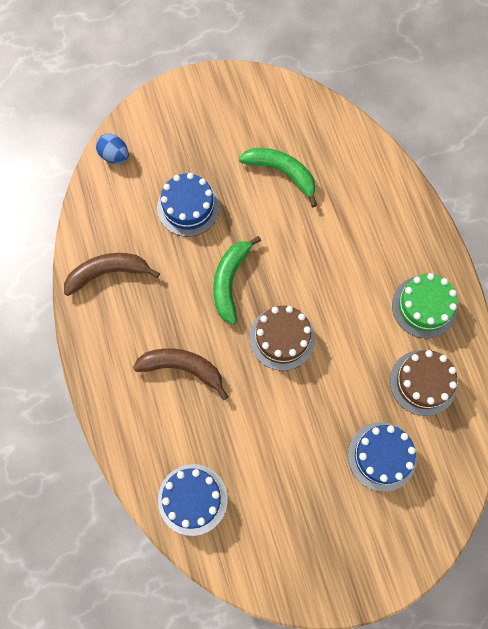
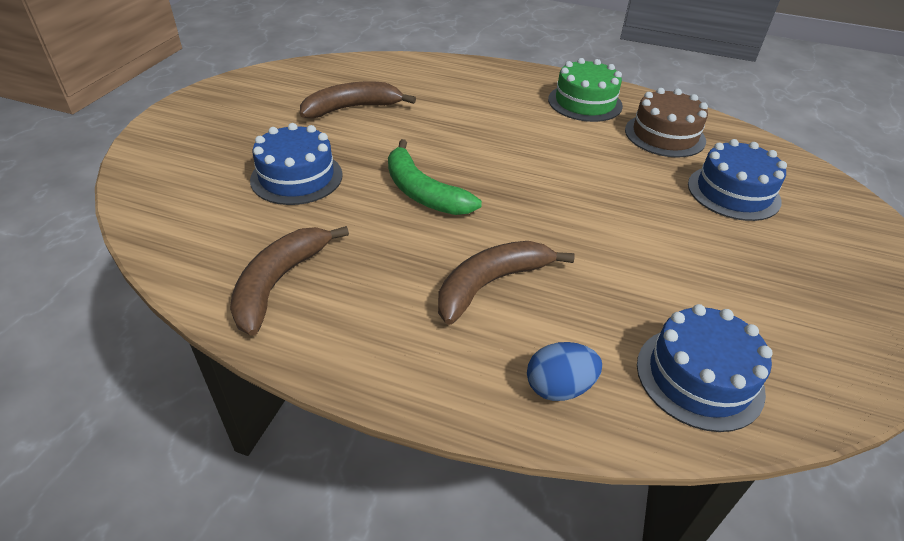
camera: 55 degrees left, 30 degrees down
blue egg [96,134,129,164] -> blue egg moved to [527,342,602,401]
green banana [239,148,317,207] -> brown banana [300,81,416,118]
brown cake [250,306,315,371] -> none

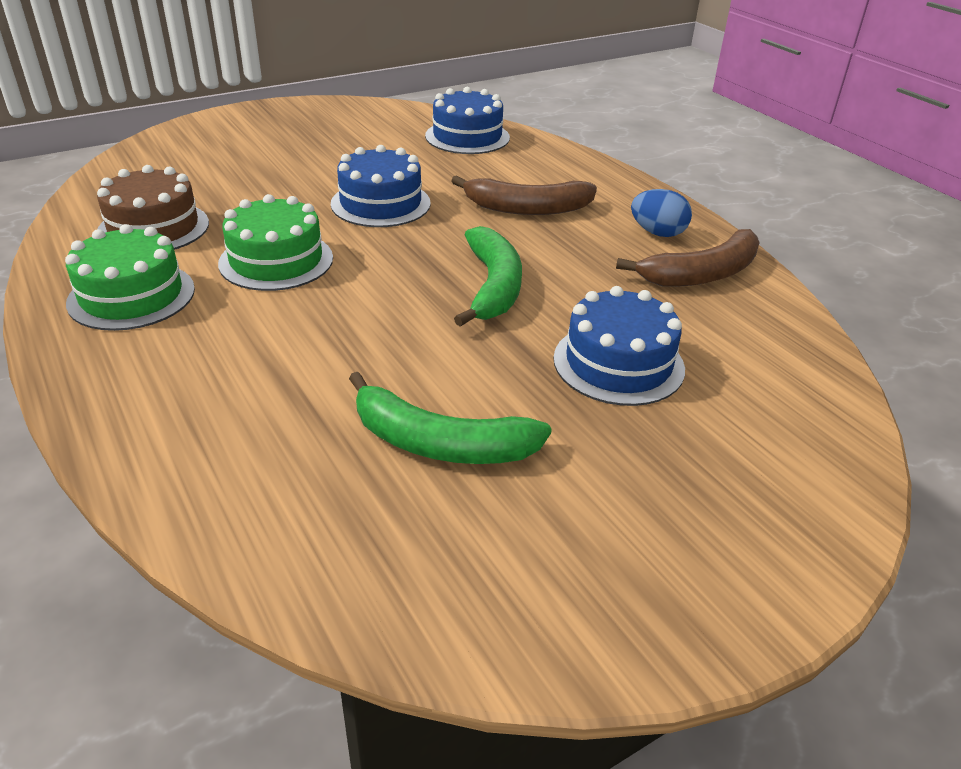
camera: 140 degrees left, 5 degrees down
brown banana [300,81,416,118] -> green banana [349,372,552,464]
blue egg [527,342,602,401] -> blue egg moved to [631,189,692,237]
blue cake [688,139,787,221] -> blue cake moved to [331,145,431,227]
none -> green cake [218,194,333,291]

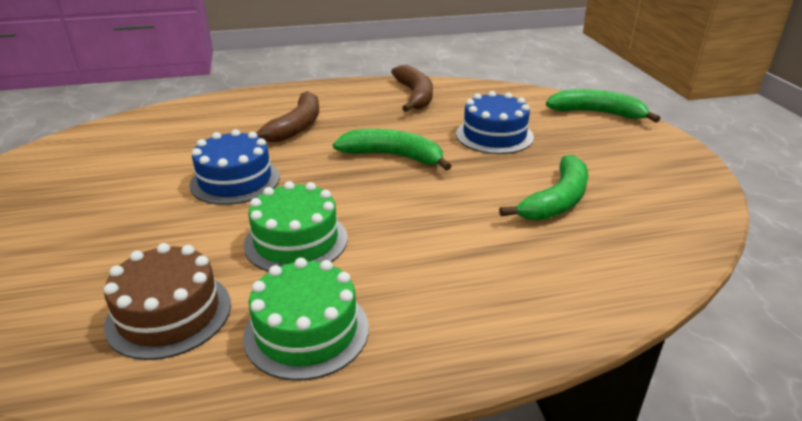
camera: 70 degrees left, 5 degrees down
blue cake [425,87,510,154] -> none
blue egg [631,189,692,237] -> none
none -> green banana [546,89,660,122]

